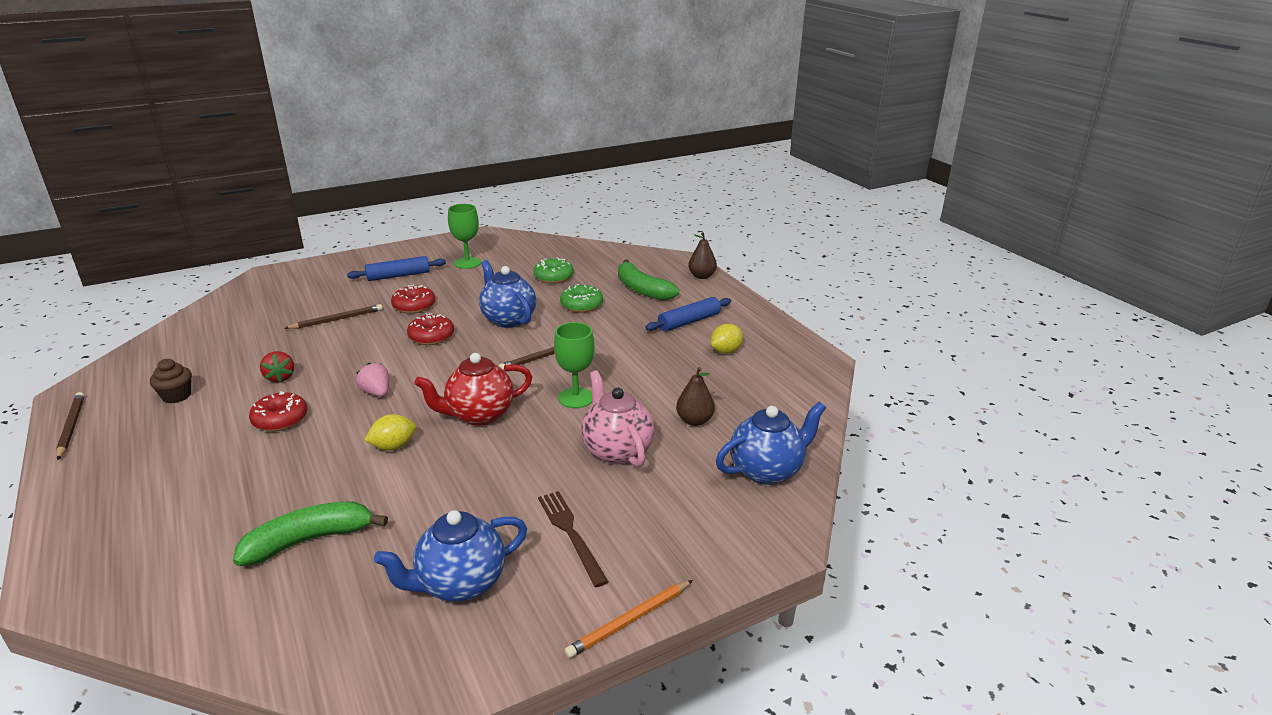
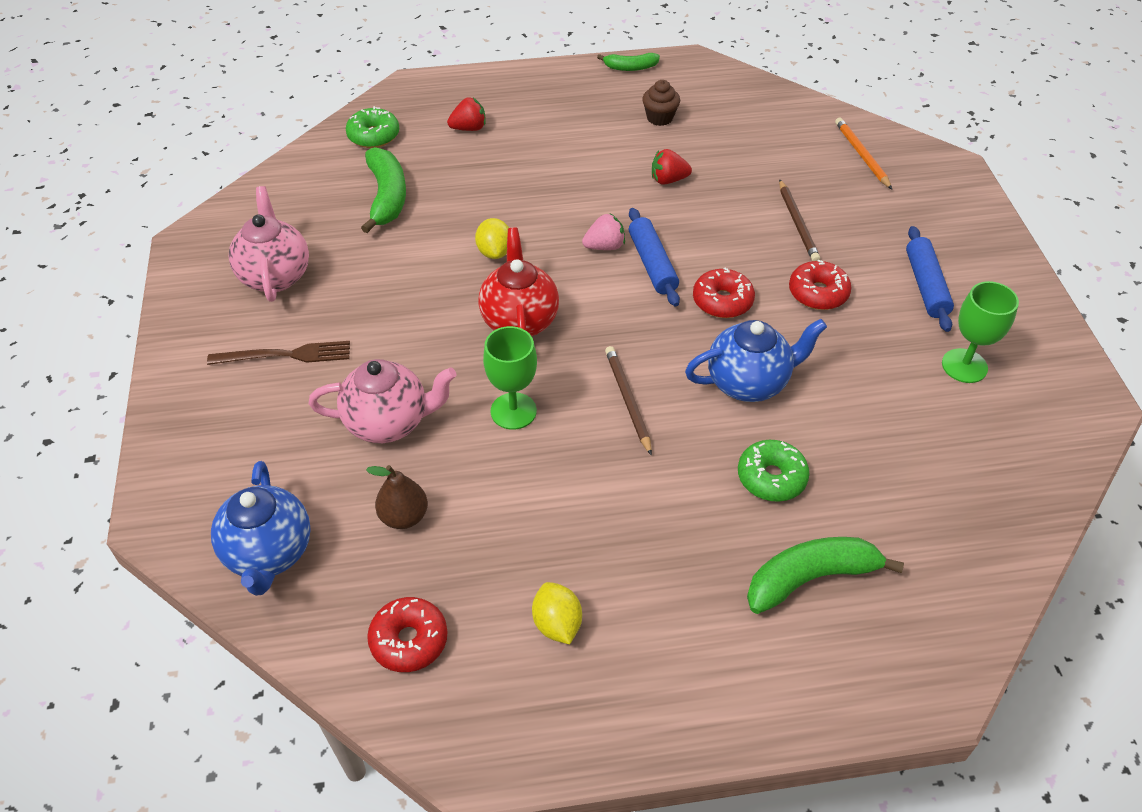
camera: 110 degrees right, 20 degrees up
brown pencil [56,392,85,460] -> green banana [597,53,660,71]
red donut [249,391,308,432] -> red donut moved to [367,597,448,672]
blue teapot [374,510,527,602] -> pink teapot [229,186,309,302]
green donut [533,258,574,284] -> green donut moved to [346,106,399,148]
orange pencil [564,580,693,658] -> orange pencil moved to [835,118,892,189]
blue rolling pin [645,297,731,332] -> blue rolling pin moved to [629,208,680,307]
brown pear [688,232,717,279] -> none
none -> red strawberry [447,97,486,131]

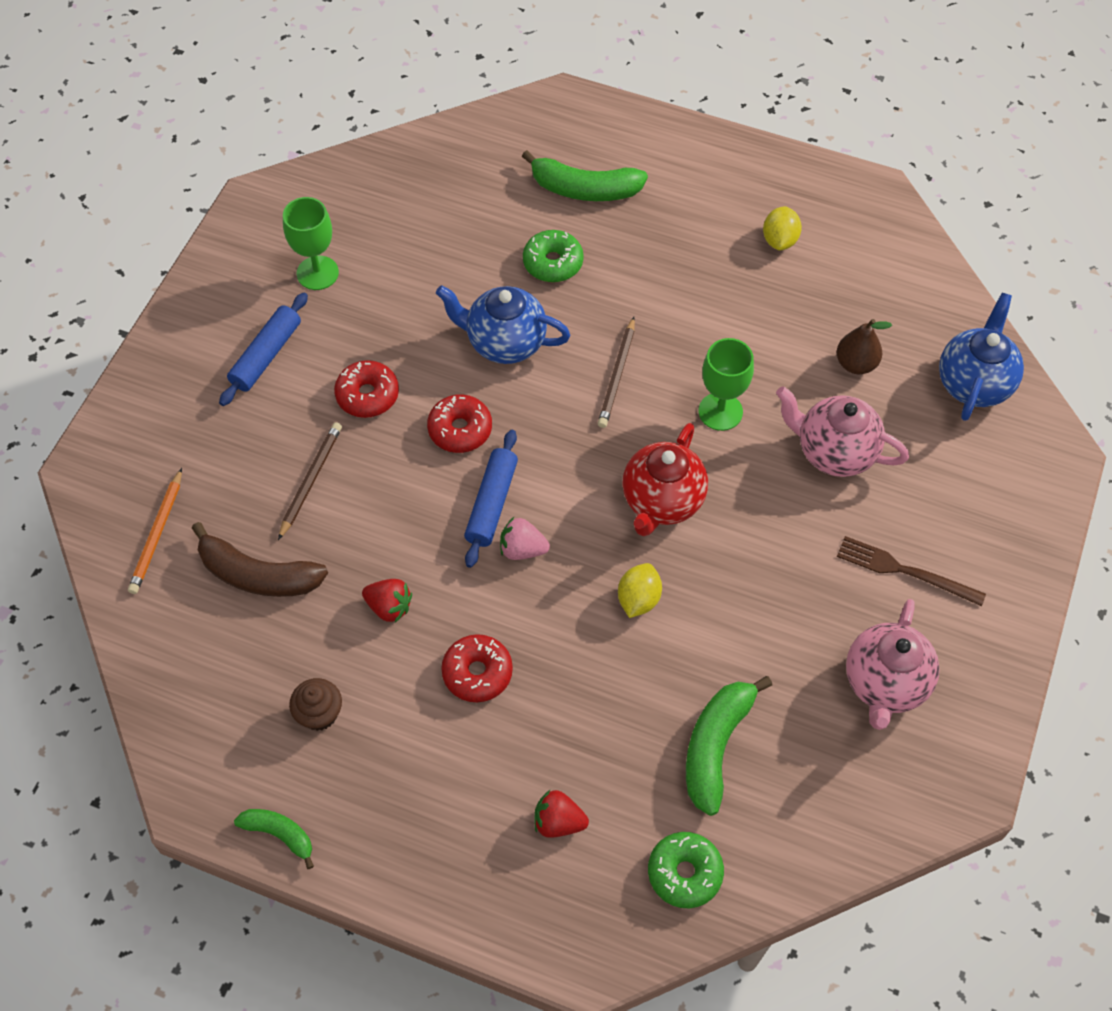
camera: 150 degrees left, 10 degrees up
red donut [367,597,448,672] -> red donut moved to [441,634,513,702]
none -> brown banana [192,522,328,597]

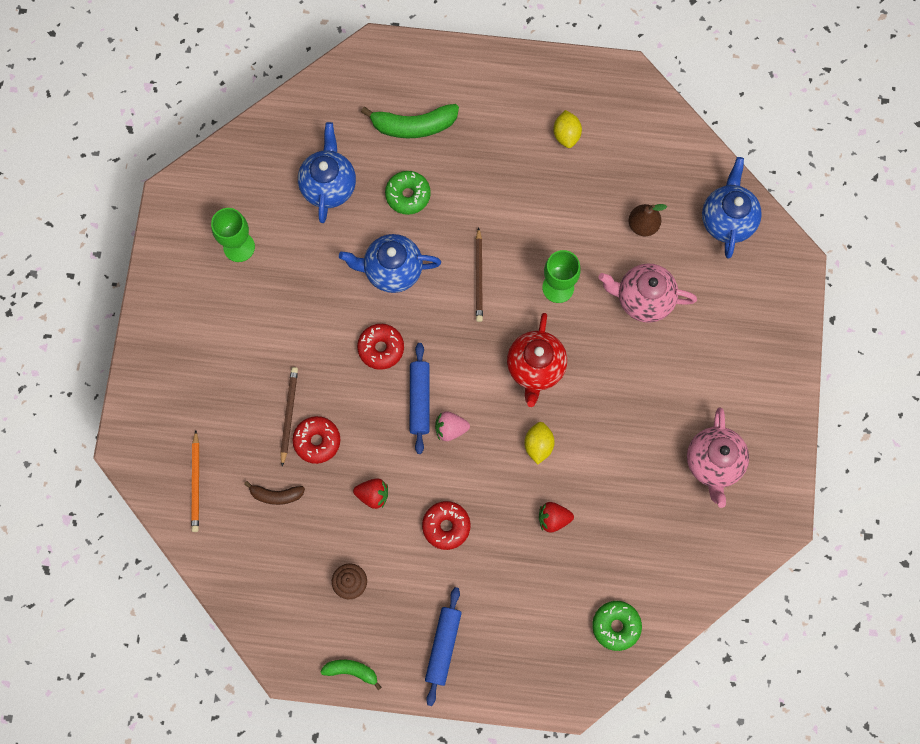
camera: 15 degrees left, 15 degrees up
brown banana [192,522,328,597] -> brown banana [244,481,305,505], size x0.58
blue rolling pin [219,293,308,406] -> blue rolling pin moved to [425,587,462,706]
red donut [334,360,399,418] -> red donut moved to [292,416,340,464]
red strawberry [534,790,589,838] -> red strawberry moved to [539,502,574,532]
green banana [686,676,772,816] -> none
brown fork [837,536,986,606] -> none
none -> blue teapot [298,122,356,223]

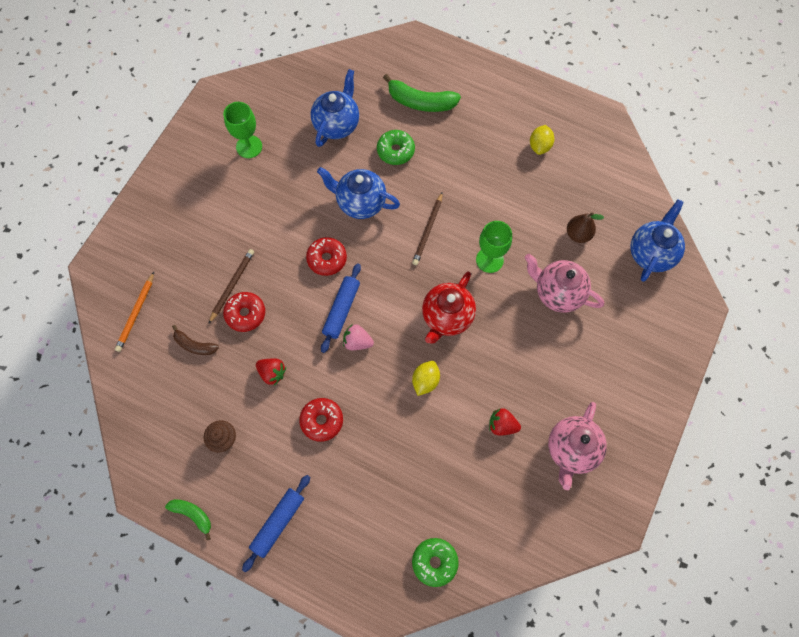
camera: 20 degrees right, 5 degrees down
red strawberry [539,502,574,532] -> red strawberry moved to [489,408,521,436]

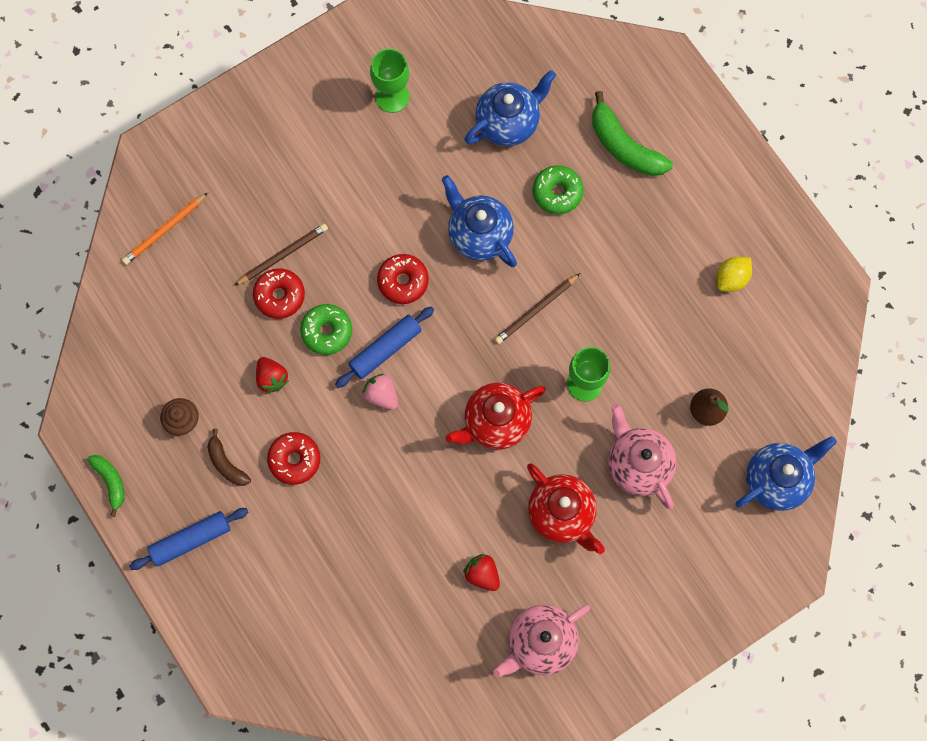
camera: 30 degrees right, 5 degrees up
brown banana [172,325,219,355] -> brown banana moved to [207,429,251,486]
yellow lemon [412,361,440,396] -> none
green donut [412,538,459,587] -> green donut moved to [300,304,352,355]
none -> red teapot [527,464,605,554]

